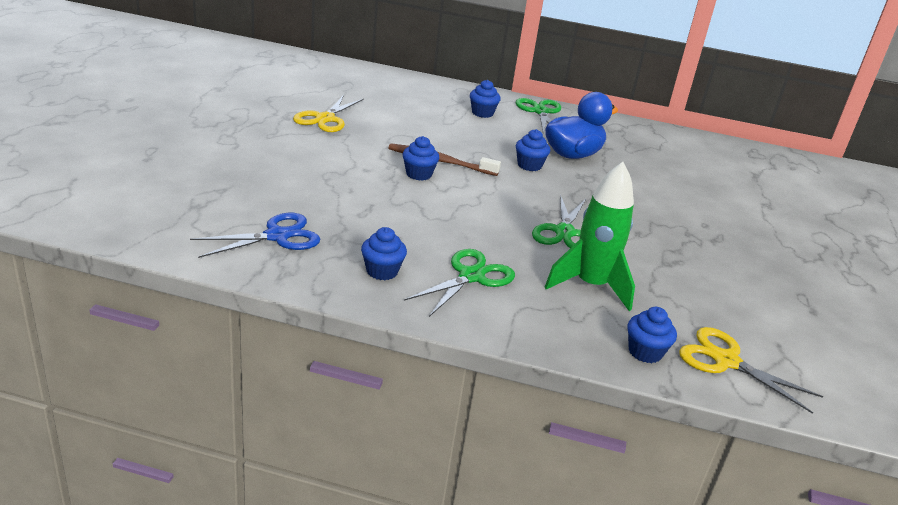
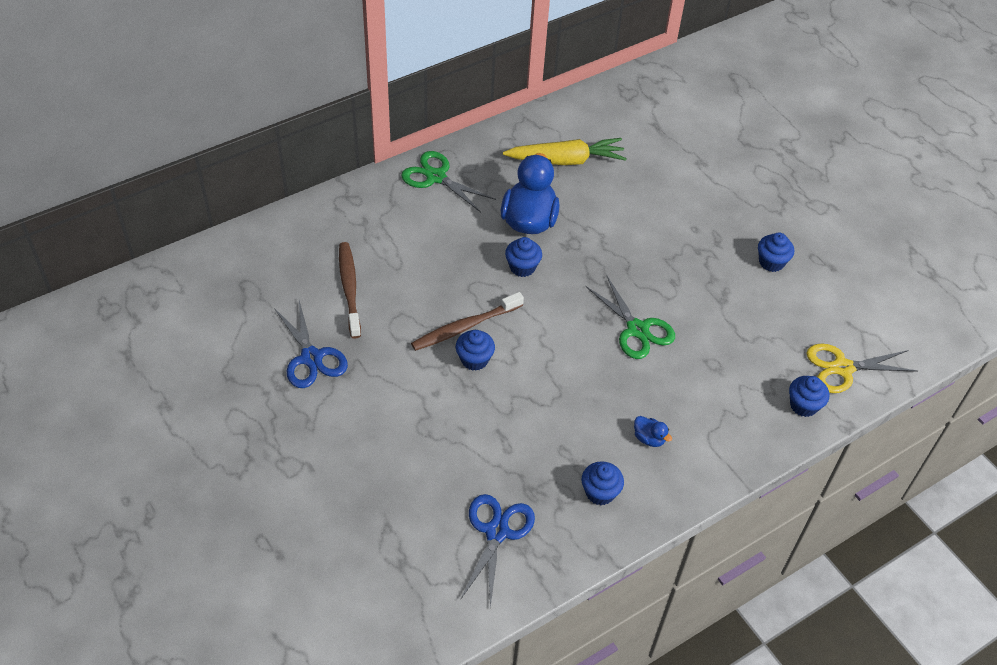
camera: 45 degrees left, 20 degrees up
yellow scissors [293,95,364,132] -> blue scissors [274,300,348,388]
green scissors [404,249,515,317] -> blue duck [634,416,672,447]
blue cupcake [470,80,501,118] -> blue cupcake moved to [758,232,794,272]
green rocket [545,162,635,311] -> none
none -> brown toothbrush [339,242,361,339]
none -> yellow carrot [503,138,627,165]

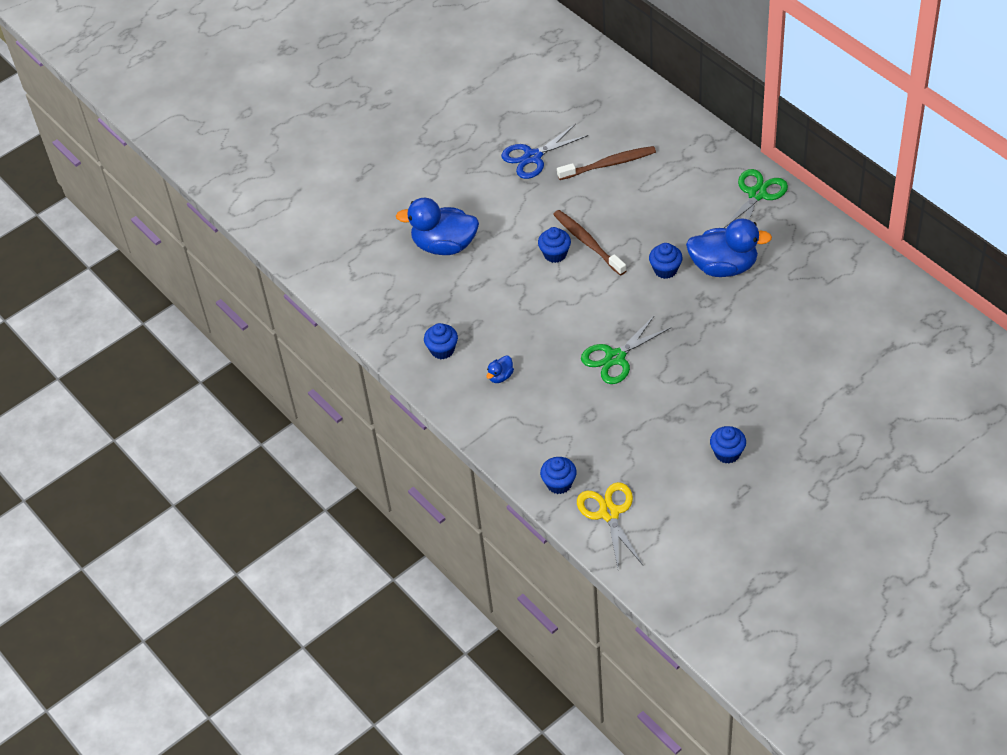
camera: 90 degrees right, 0 degrees up
blue scissors [460,494,535,608] -> none
yellow carrot [503,138,627,165] -> none
none -> blue duck [396,198,479,255]

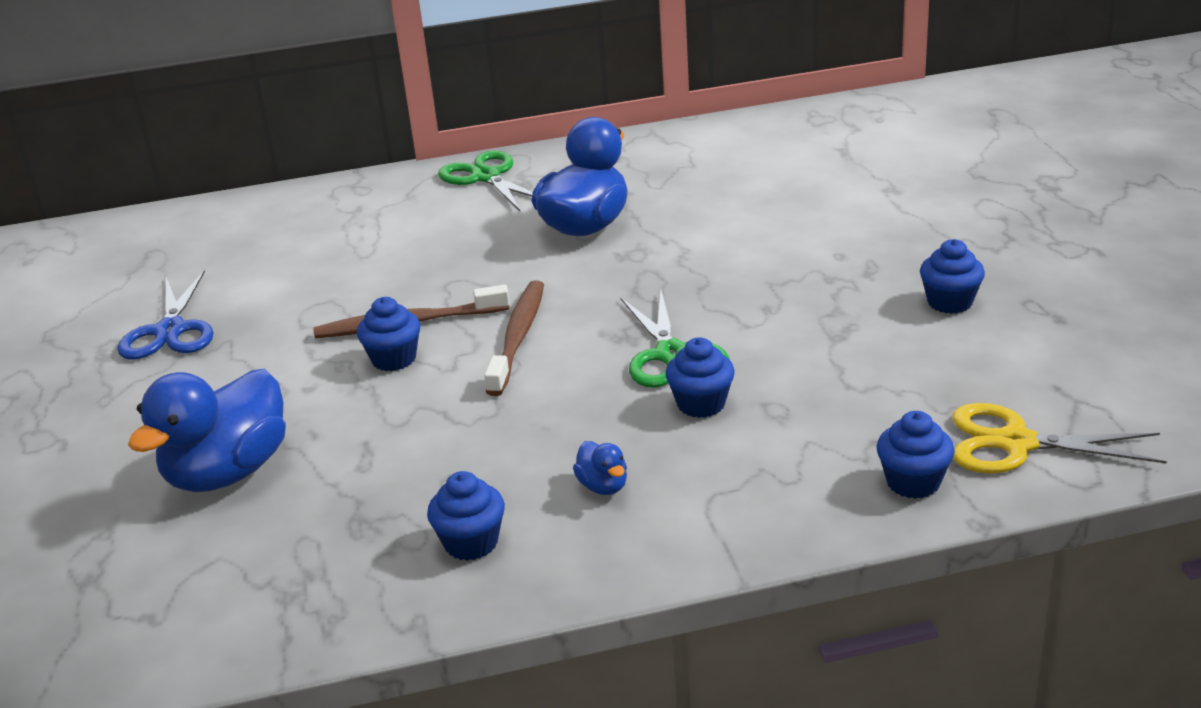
camera: 65 degrees left, 20 degrees down
brown toothbrush [557,146,656,180] -> brown toothbrush moved to [484,280,544,396]
blue cupcake [649,243,683,279] -> blue cupcake moved to [665,337,735,418]

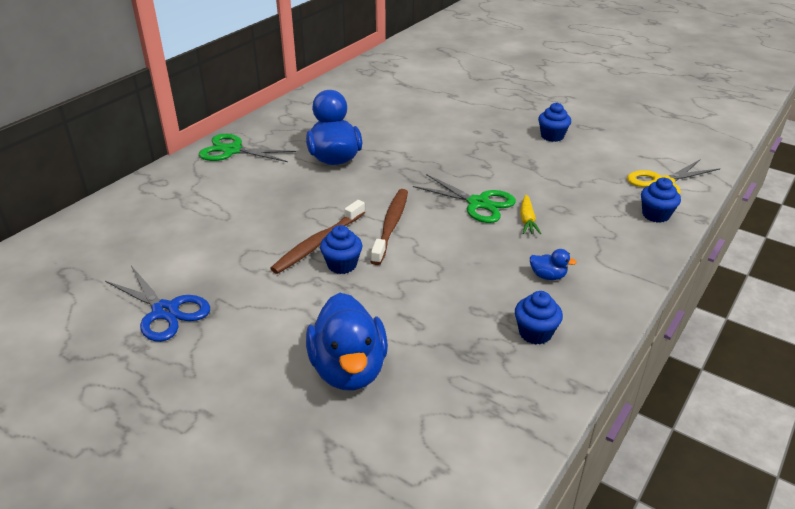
camera: 45 degrees left, 5 degrees up
brown toothbrush [484,280,544,396] -> brown toothbrush turned 45 degrees clockwise [371,189,408,265]
blue cupcake [665,337,735,418] -> yellow carrot [520,195,541,234]

